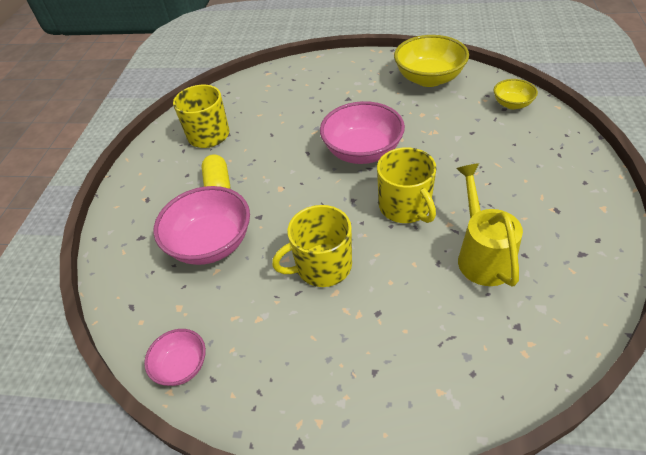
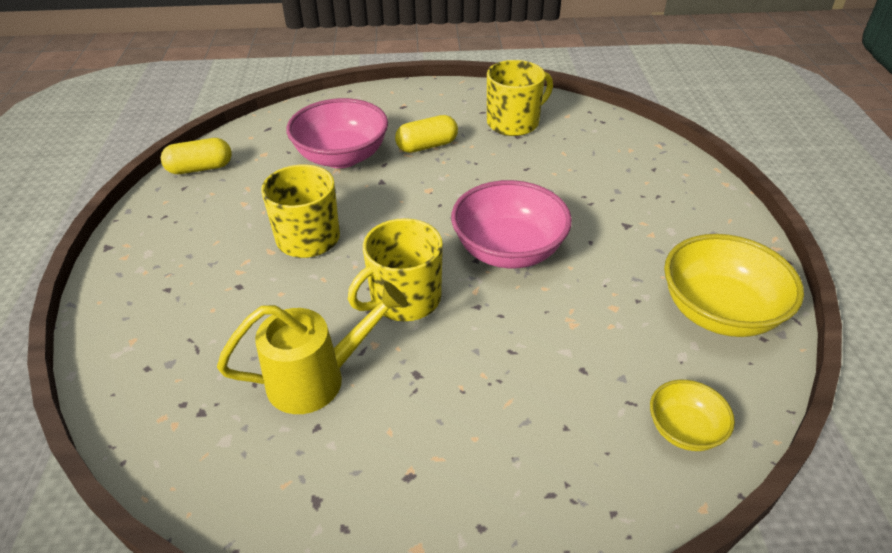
camera: 75 degrees right, 5 degrees down
pink bowl [144,329,206,386] -> yellow capsule [161,138,232,174]

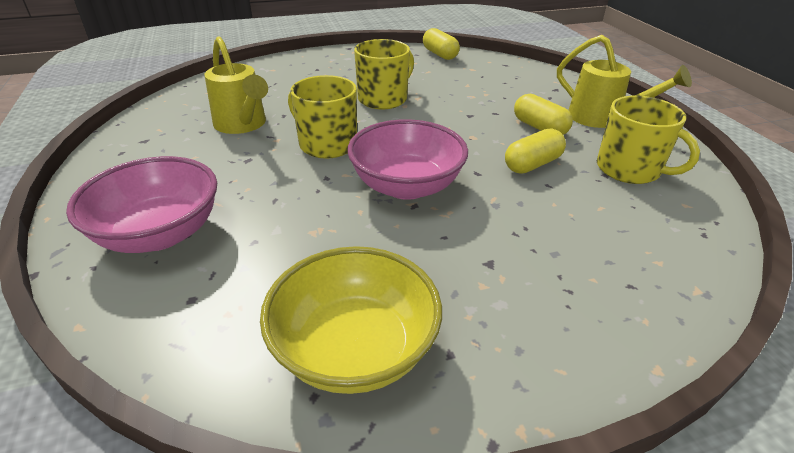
camera: 75 degrees right, 5 degrees down
pink bowl [287,98,388,168] -> pink bowl moved to [66,156,217,253]
yellow bowl [650,380,735,451] -> none
none -> yellow capsule [505,128,566,173]
none -> yellow watering can [557,35,692,128]

